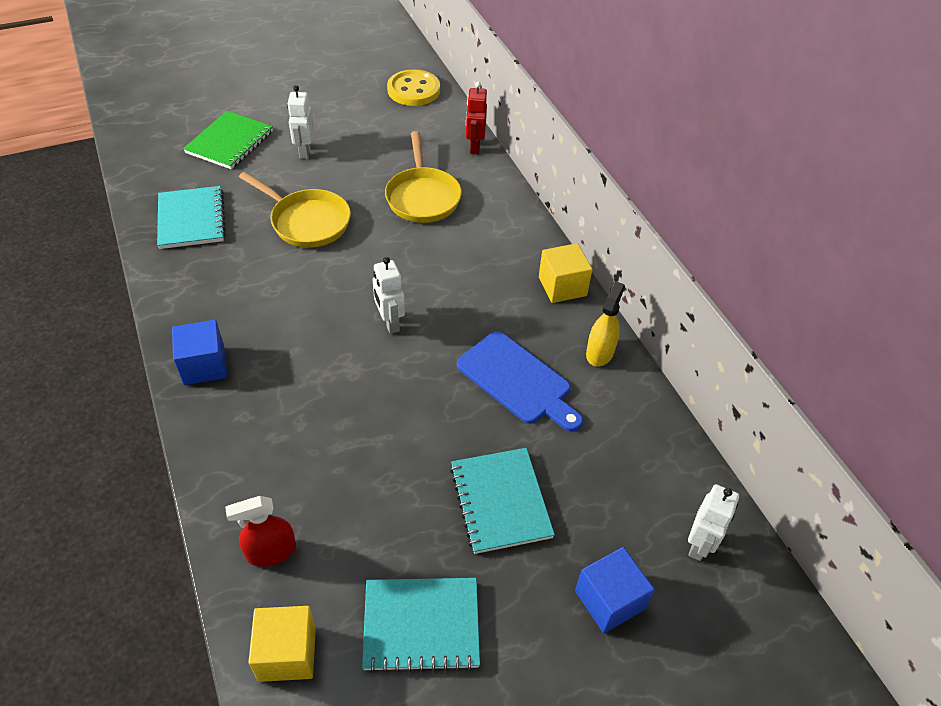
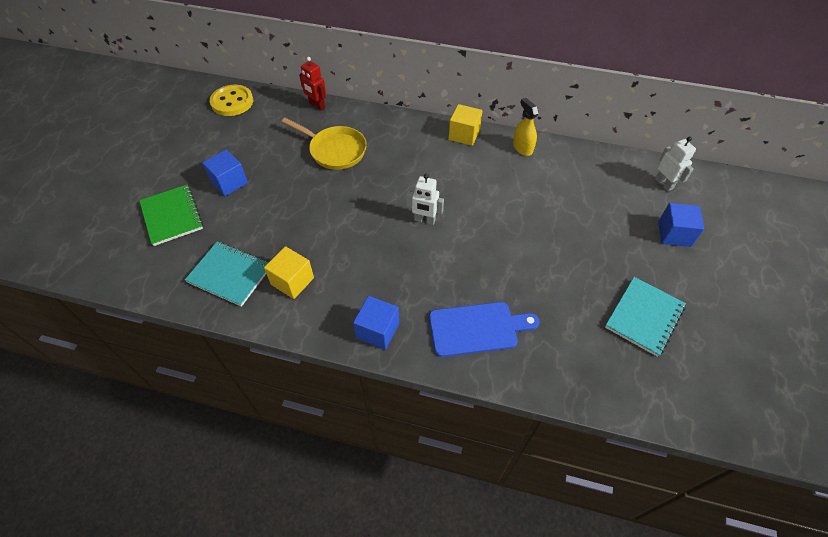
camera: 50 degrees left, 5 degrees up
red spray bottle [225,496,296,567] -> none
yellow pan [239,172,351,248] -> none
yellow cube [248,606,316,682] -> yellow cube moved to [264,246,314,299]
white robot [287,85,314,159] -> blue cube [202,150,248,196]
turquoise notebook [450,448,555,554] -> none
blue cutting board [457,331,583,432] -> blue cutting board moved to [429,302,539,357]

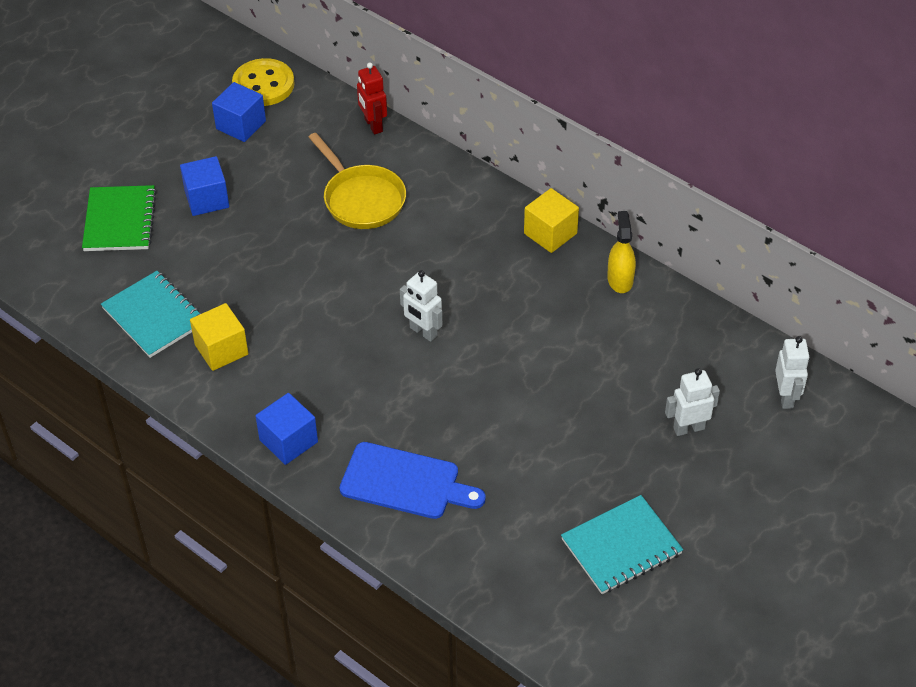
camera: 25 degrees right, 5 degrees down
blue cube [658,203,704,247] -> blue cube moved to [212,82,266,142]
none -> white robot [665,368,720,436]

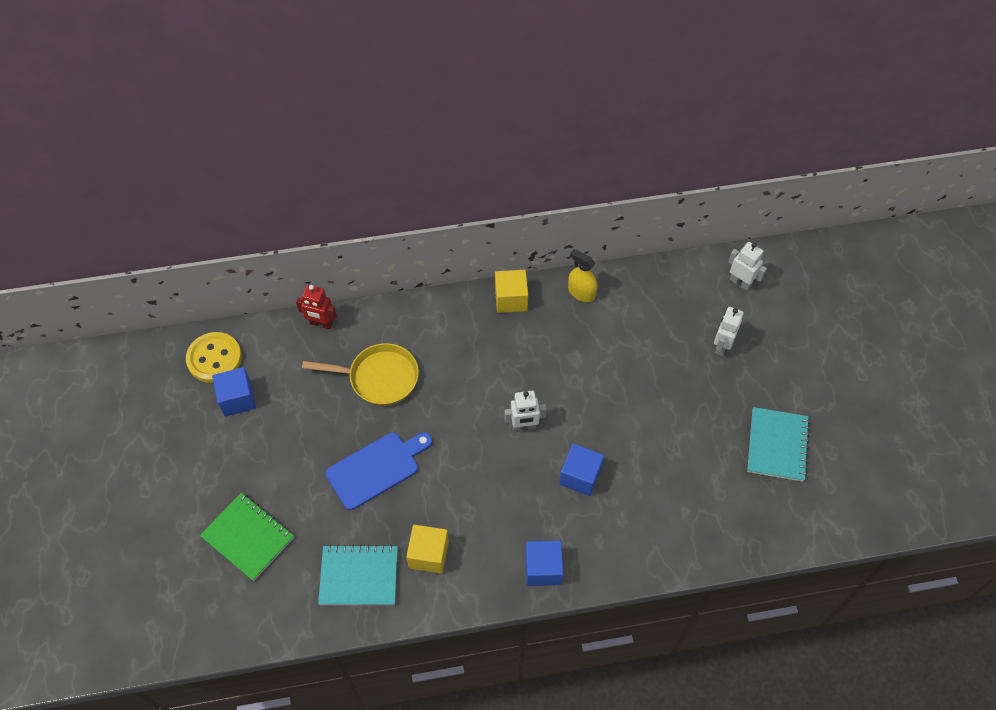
camera: 50 degrees left, 10 degrees up
blue cube [180,156,229,216] -> blue cube moved to [559,444,604,496]
blue cutting board [340,442,486,519] -> blue cutting board moved to [326,432,432,510]

